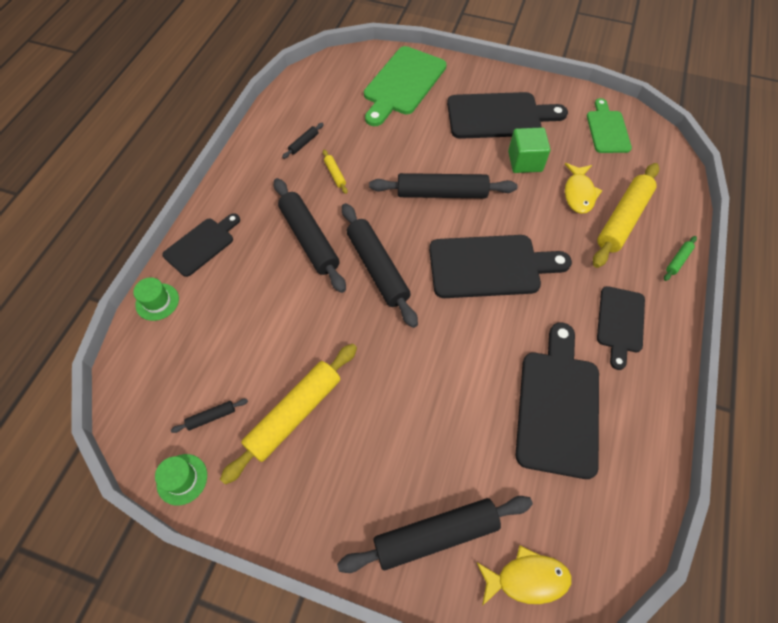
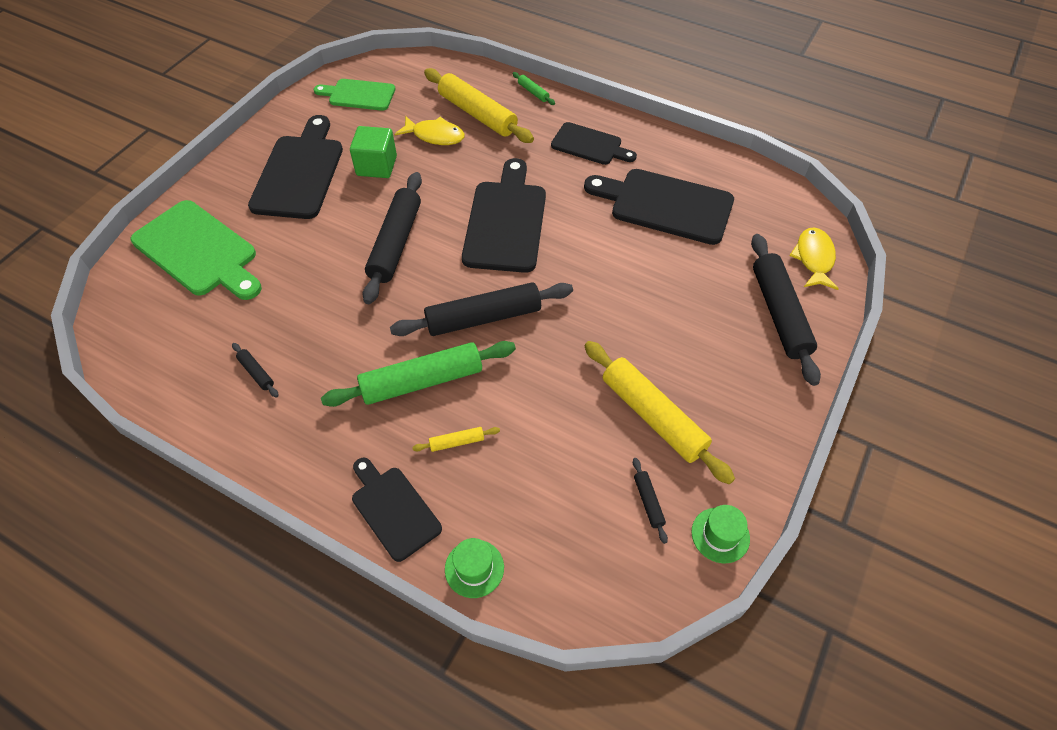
camera: 80 degrees left, 5 degrees down
black rolling pin [274,178,346,293] -> green rolling pin [321,341,516,407]
yellow rolling pin [323,150,348,194] -> yellow rolling pin moved to [412,427,500,452]

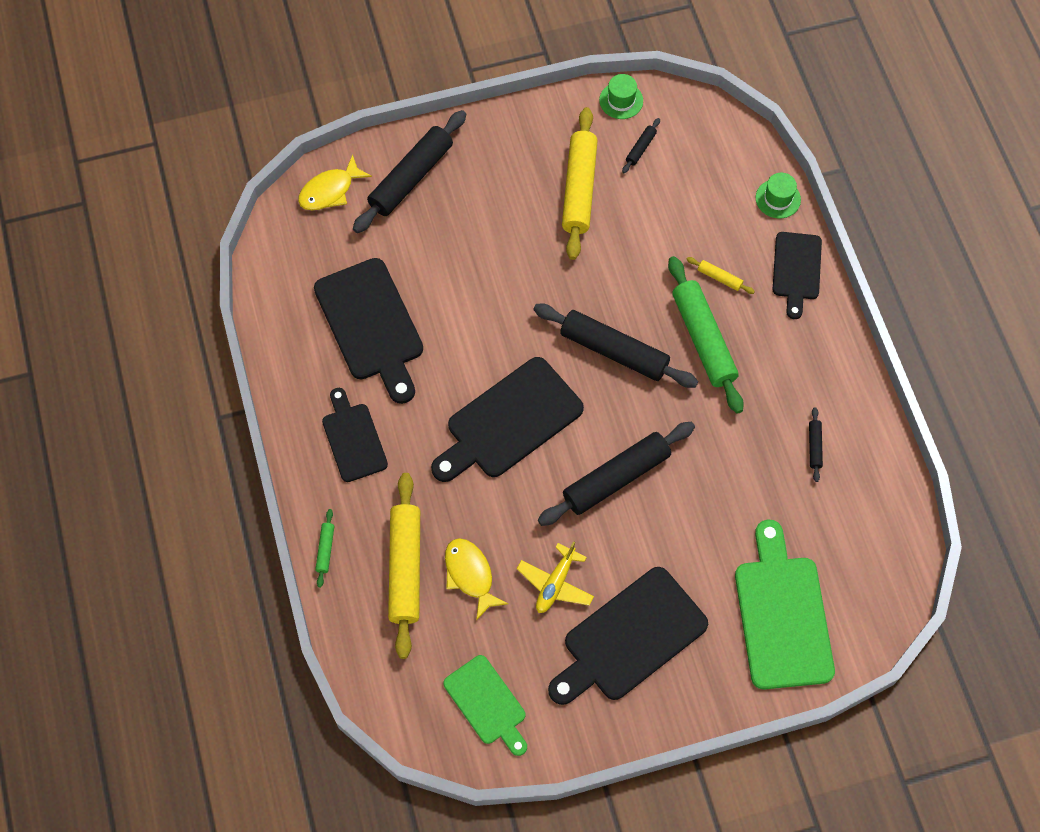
camera: 135 degrees left, 10 degrees up
green rolling pin [321,341,516,407] -> green rolling pin turned 45 degrees clockwise [668,256,744,414]
green cube [350,126,397,178] -> yellow plane [517,541,594,613]

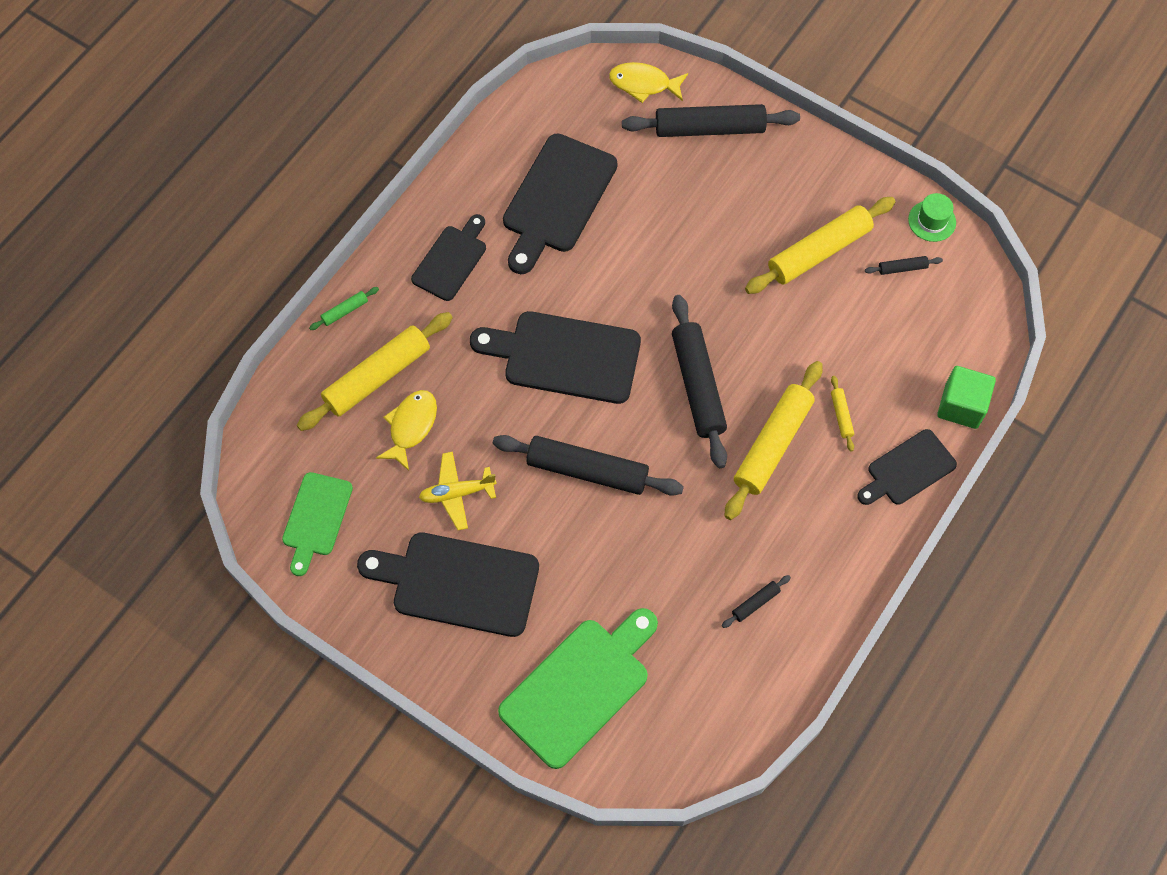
camera: 50 degrees right, 0 degrees up
green rolling pin [668,256,744,414] -> yellow rolling pin [724,361,823,520]
green hat [756,173,801,218] -> green cube [937,366,996,429]

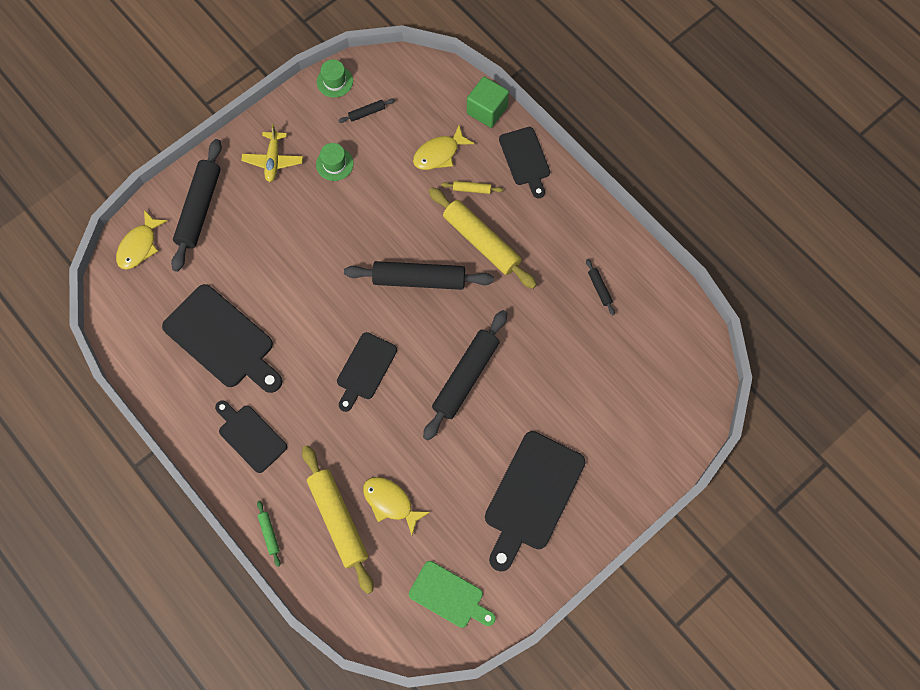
camera: 75 degrees left, 5 degrees up
yellow plane [419,452,497,530] -> yellow plane moved to [241,124,303,182]
black cutting board [470,311,641,404] -> black cutting board [337,332,397,412], size x0.61
green cutting board [498,608,658,769] -> none
yellow rolling pin [745,197,896,294] -> green hat [316,143,354,181]
black rolling pin [865,256,943,275] -> black rolling pin turned 60 degrees clockwise [338,98,395,123]
none -> yellow fish [413,125,474,170]

